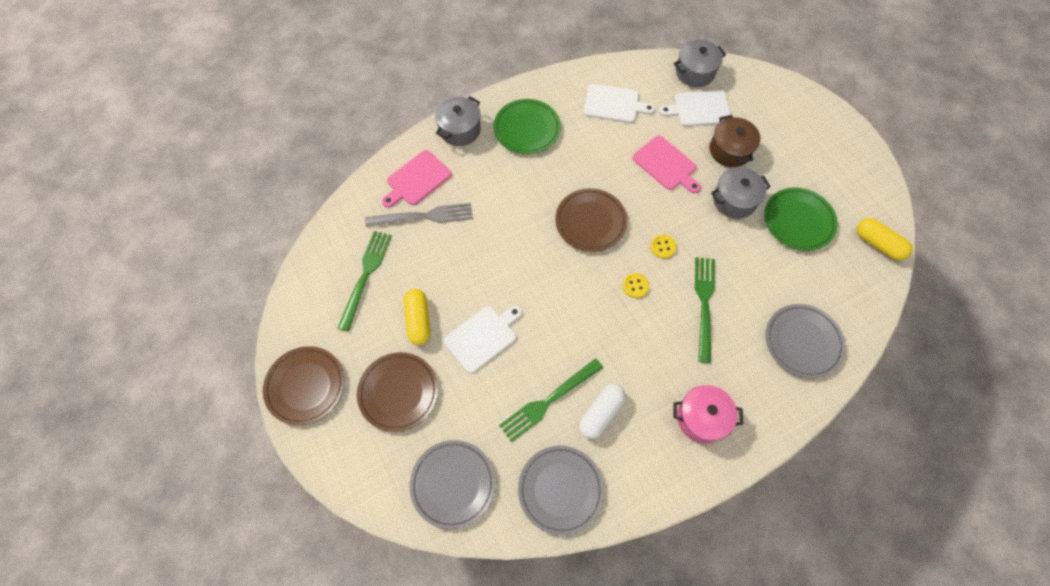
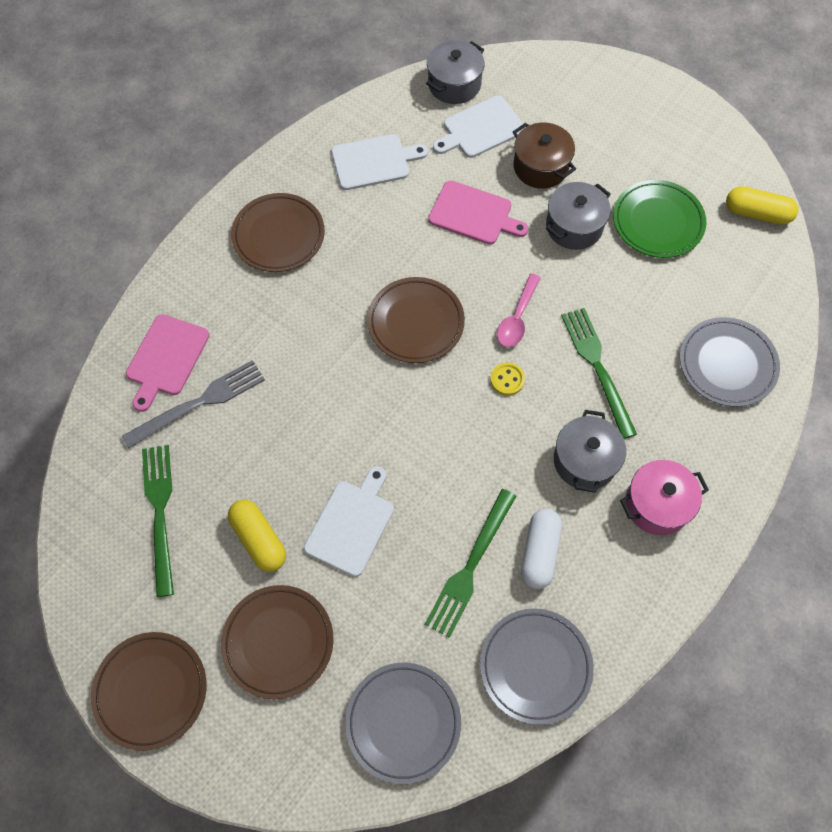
camera: 25 degrees left, 0 degrees up
grey pot [435,96,481,146] -> grey pot moved to [554,410,626,493]
green plate [493,99,561,154] -> brown plate [231,193,325,272]
yellow button [651,235,677,259] -> pink spoon [497,273,541,347]

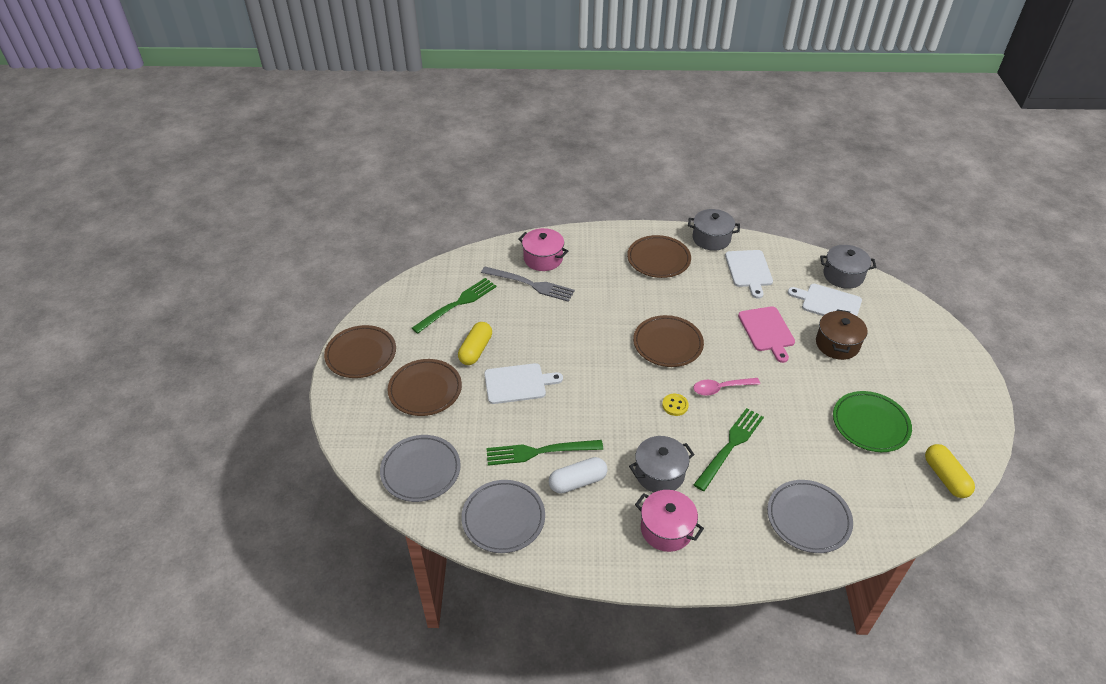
camera: 55 degrees right, 20 degrees down
pink cutting board [126,314,210,412] -> pink pot [518,228,568,271]
white cutting board [331,134,428,190] -> white cutting board turned 45 degrees clockwise [725,250,773,299]
grey pot [546,182,611,250] -> grey pot moved to [688,209,740,251]

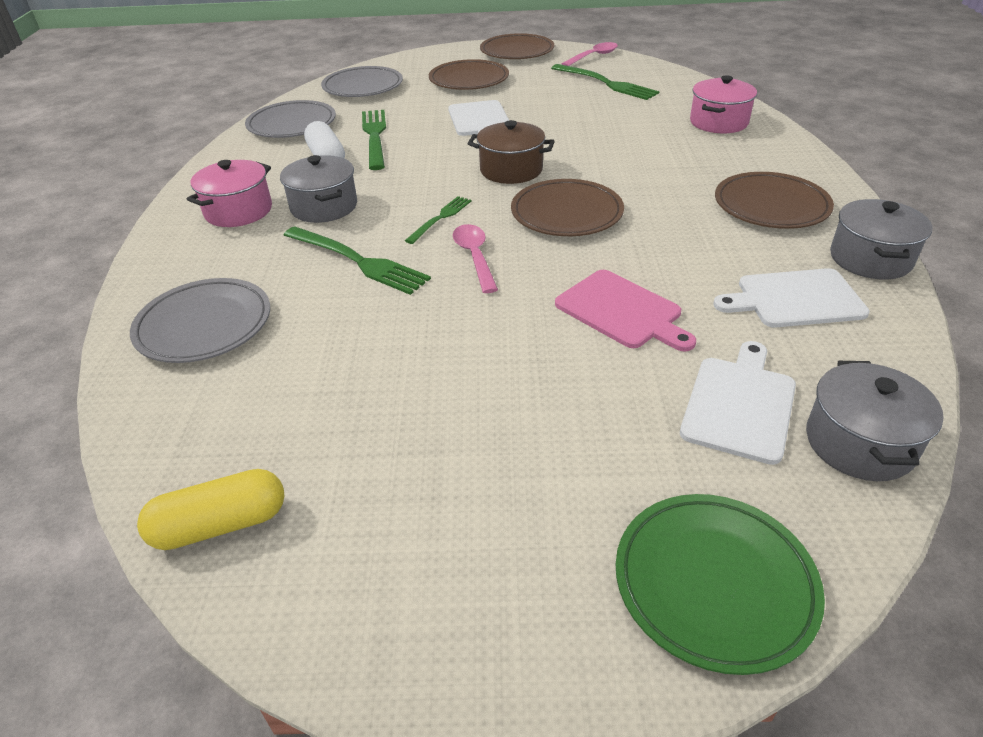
camera: 90 degrees right, 5 degrees down
yellow capsule [458,322,492,365] -> none
grey fork [481,267,575,302] -> none
yellow button [662,394,689,416] -> green fork [405,196,472,244]
pink cutting board [738,306,795,363] -> pink cutting board turned 120 degrees counterclockwise [555,270,696,351]
brown pot [816,309,868,360] -> brown pot moved to [468,120,555,184]
green plate [833,391,912,452] -> green plate moved to [616,494,825,675]
none -> pink spoon [562,42,618,66]

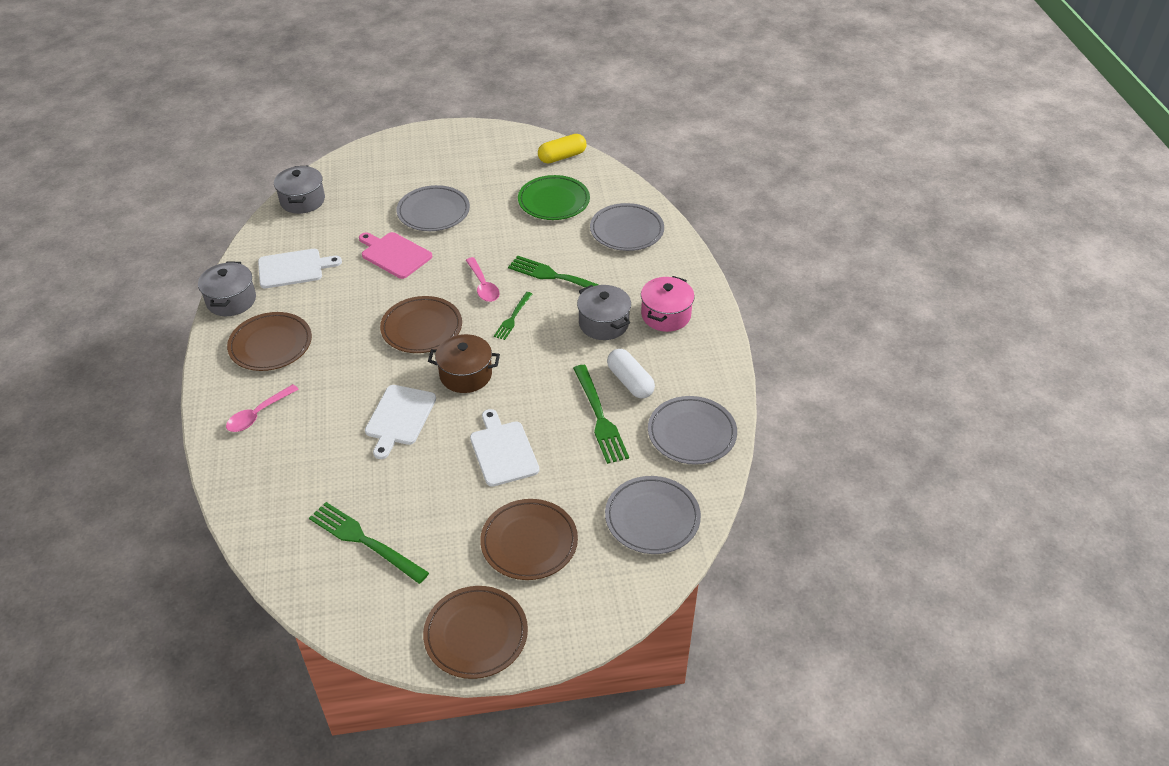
camera: 170 degrees right, 5 degrees up
pink spoon [562,42,618,66] -> pink spoon moved to [226,384,299,432]
green plate [616,494,825,675] -> green plate moved to [518,175,590,220]
white cutting board [680,341,796,465] -> white cutting board moved to [365,385,436,459]
pink pot [690,75,757,133] -> none
none -> grey plate [397,185,470,231]

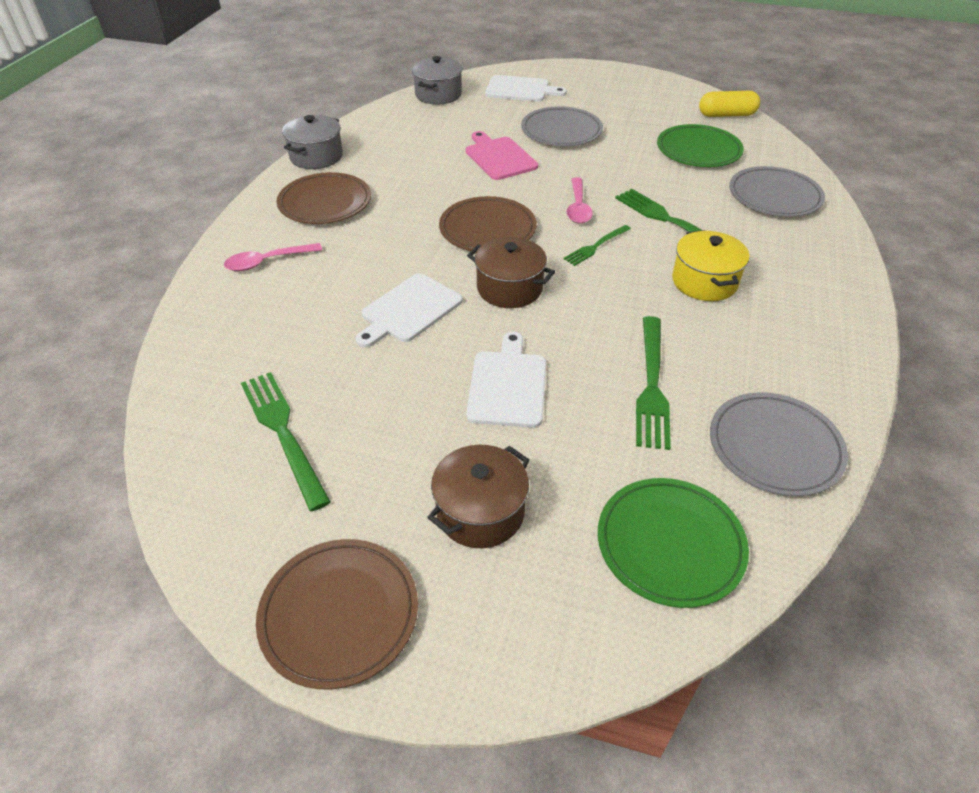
camera: 25 degrees right, 0 degrees up
white cutting board [258,249,342,288] -> white cutting board moved to [485,75,567,102]
brown plate [480,499,578,580] -> brown pot [427,445,530,548]
grey pot [577,285,631,340] -> yellow pot [672,230,750,301]
grey plate [605,476,701,554] -> green plate [598,478,749,608]
white capsule [607,349,655,398] -> none
pink pot [641,276,695,332] -> none

